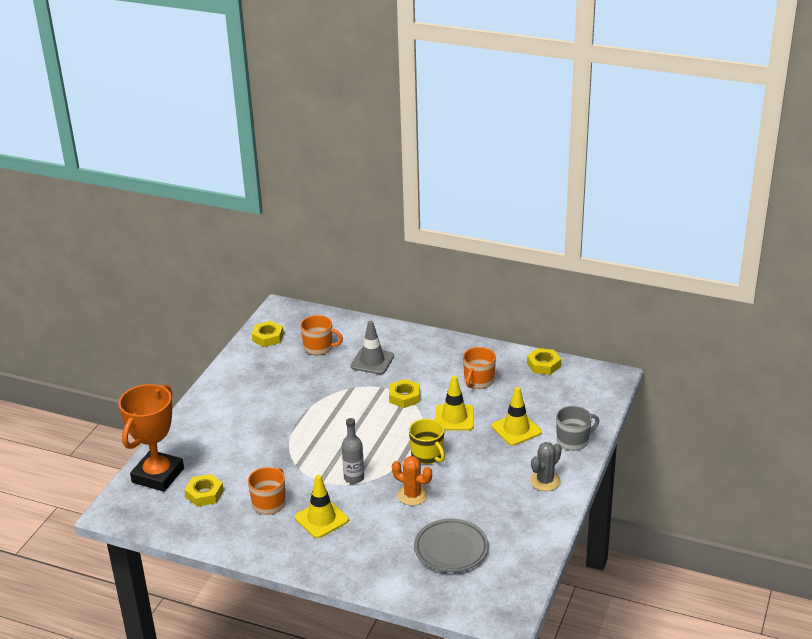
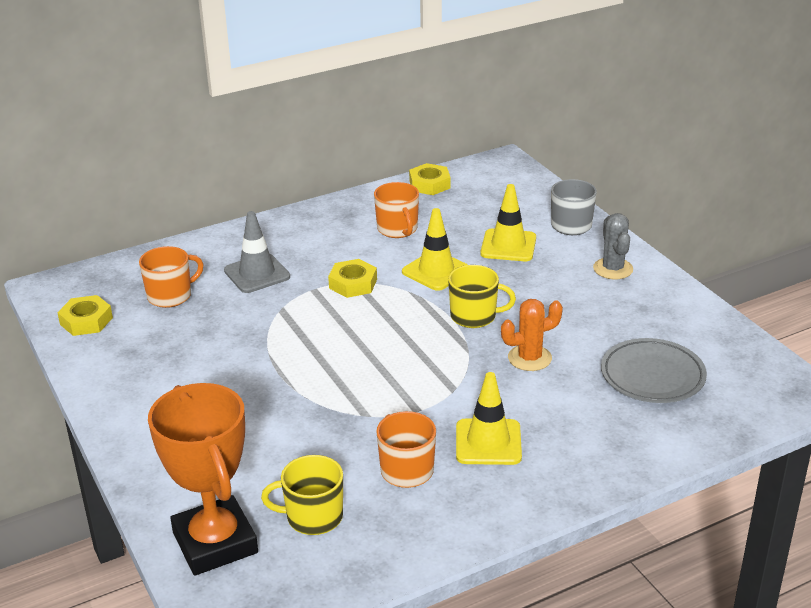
camera: 50 degrees left, 0 degrees up
yellow nut [184,474,224,507] -> yellow mug [261,455,343,535]
grey bottle [342,418,364,484] -> none

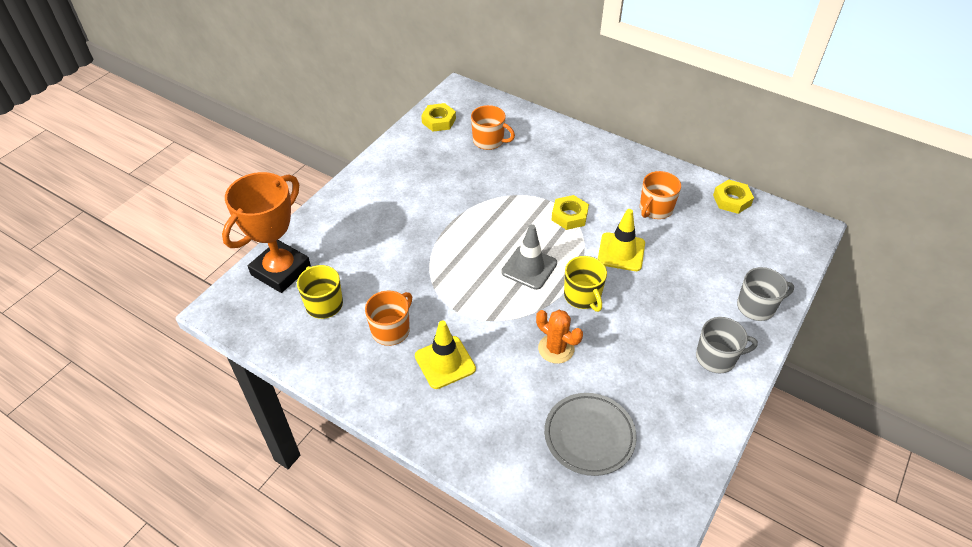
camera: 60 degrees right, 15 degrees up
grey traffic cone [224,211,290,293] -> grey traffic cone moved to [501,224,557,290]
yellow traffic cone [480,184,536,261] -> none
grey cactus [593,213,633,279] -> grey mug [696,317,758,373]

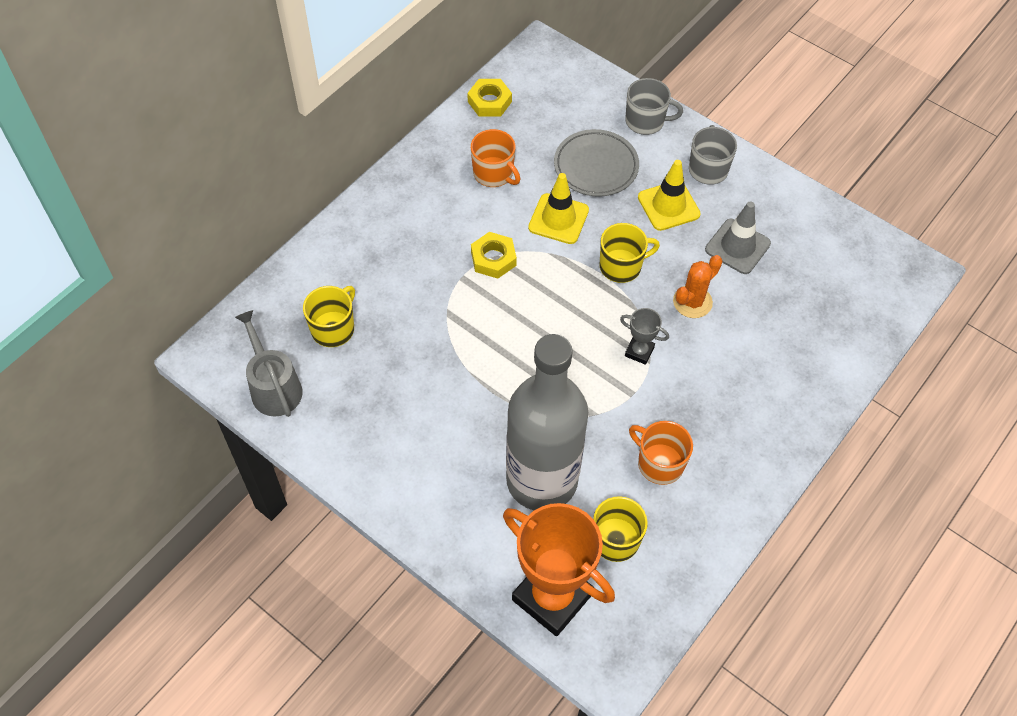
camera: 85 degrees left, 10 degrees up
yellow traffic cone [415,321,476,389] -> yellow traffic cone moved to [638,160,701,231]
yellow nut [421,103,456,132] -> grey watering can [235,310,303,417]
orange mug [471,105,515,150] -> yellow mug [303,286,355,347]
grey traffic cone [501,224,557,290] -> grey traffic cone moved to [705,201,771,274]
grey plate [544,393,637,476] -> grey plate moved to [554,129,639,197]
grey mug [737,267,794,321] -> grey mug turned 105 degrees clockwise [626,78,683,135]
none -> grey bottle [506,334,588,510]
none -> grey trophy [620,308,669,365]

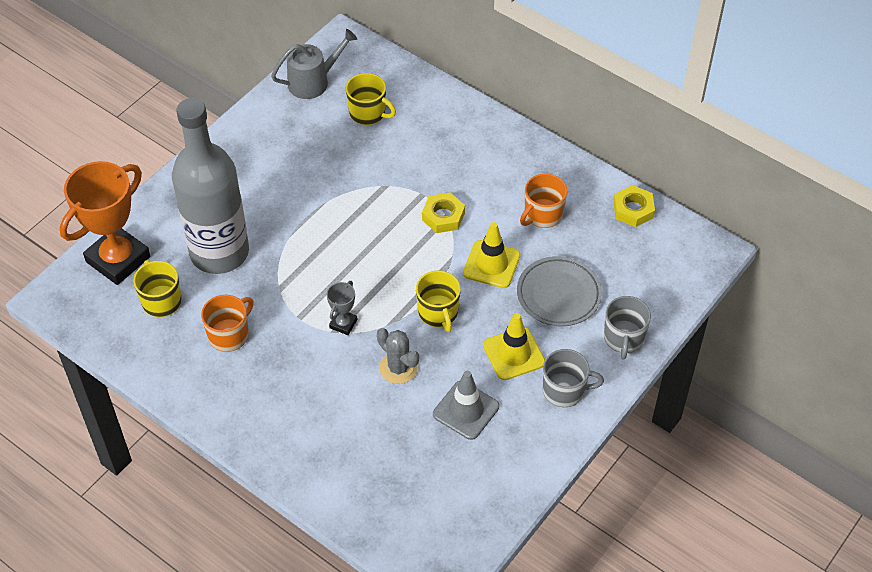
camera: 90 degrees right, 5 degrees down
orange cactus [673,255,723,318] -> grey cactus [377,328,419,384]

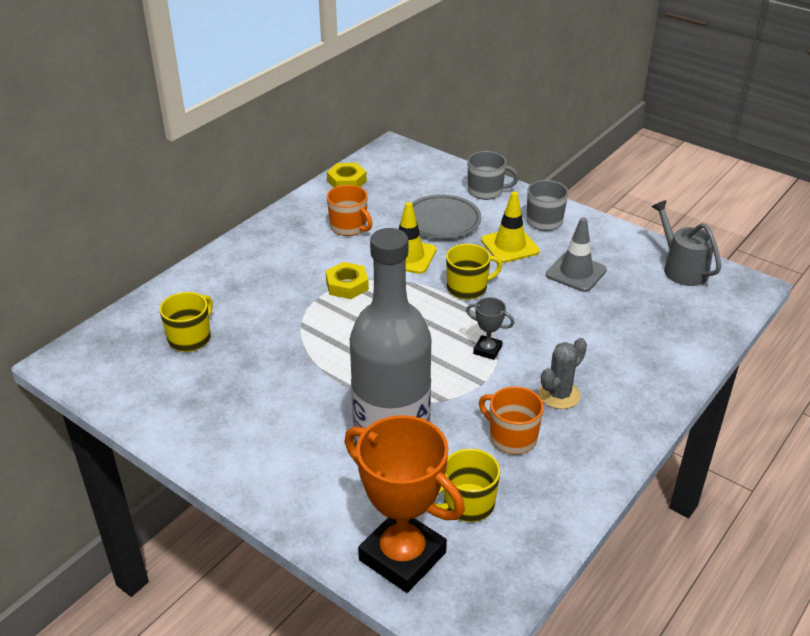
camera: 90 degrees left, 15 degrees down
grey watering can [271,29,357,99] -> grey watering can moved to [651,200,721,286]
grey cactus [377,328,419,384] -> grey cactus moved to [539,338,587,409]

